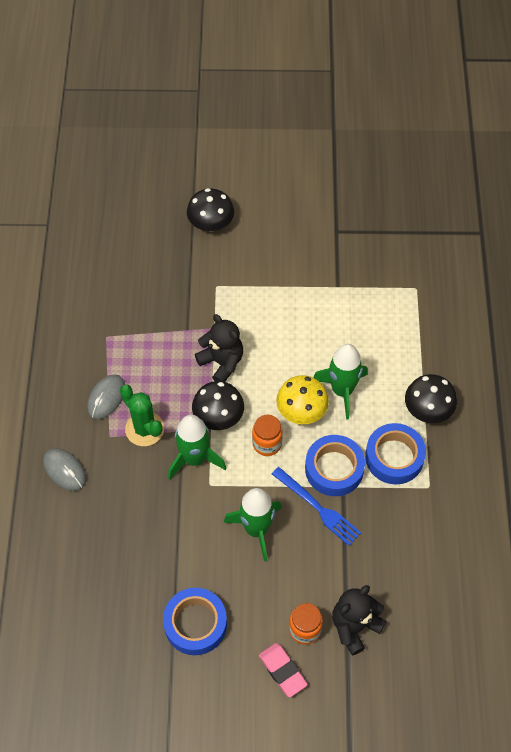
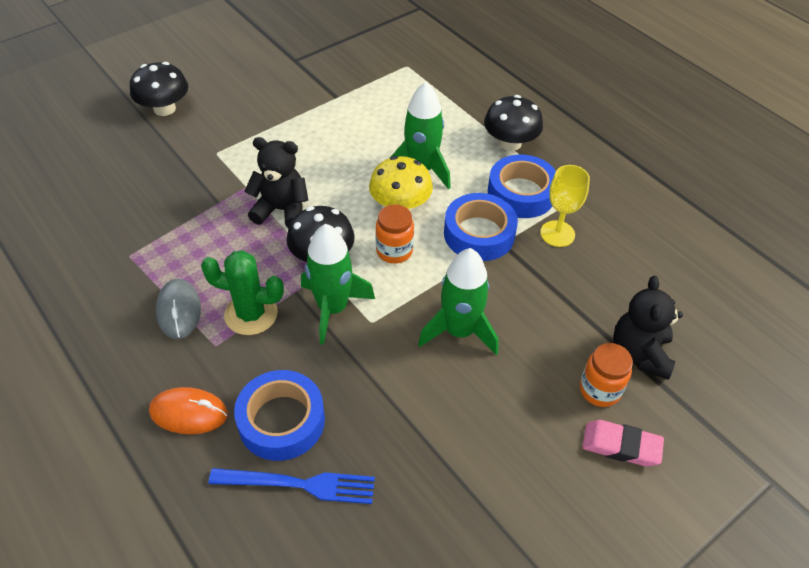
camera: 40 degrees left, 10 degrees down
grey mouse [43,448,86,491] -> orange mouse [149,387,228,434]
blue tape [163,588,227,655] -> blue tape moved to [234,370,325,461]
blue fork [272,467,361,546] -> blue fork moved to [209,468,375,504]
none -> yellow goblet [540,165,590,247]

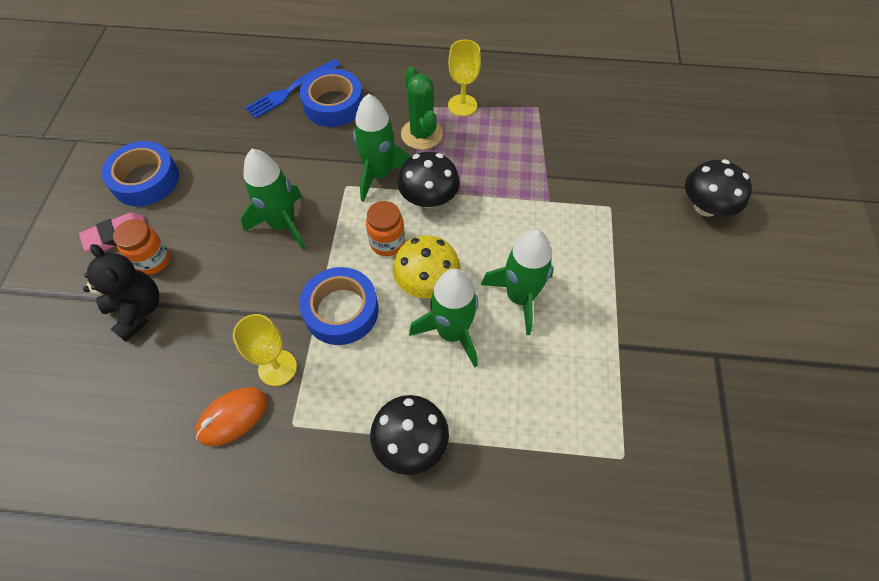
camera: 135 degrees right, 10 degrees up
orange mouse [149,387,228,434] -> orange mouse moved to [195,387,267,446]
grey mouse [156,279,201,339] -> yellow goblet [448,39,481,116]
green cactus [201,250,284,335] -> green cactus turned 75 degrees counterclockwise [401,67,443,150]
black teddy bear [244,137,308,228] -> none
blue tape [488,155,556,218] -> blue tape moved to [101,141,179,206]
none -> green rocket [481,229,554,335]

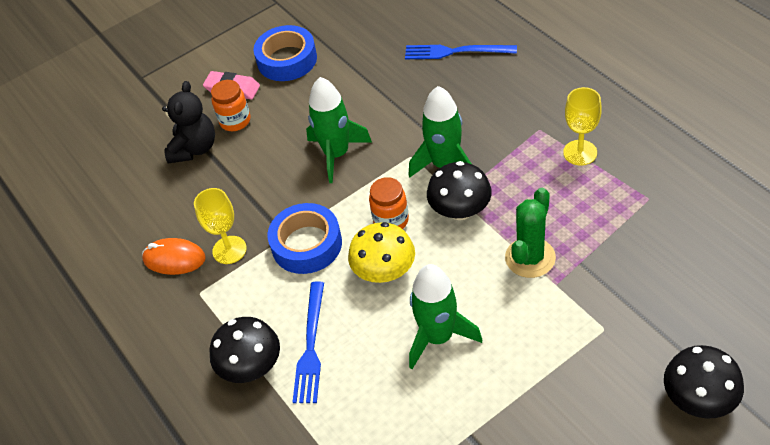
camera: 55 degrees right, 10 degrees down
blue tape [300,69,363,127] -> none
green cactus [401,67,443,150] -> green cactus moved to [505,188,556,278]
green rocket [409,269,478,368] -> none
none -> blue fork [293,281,324,403]

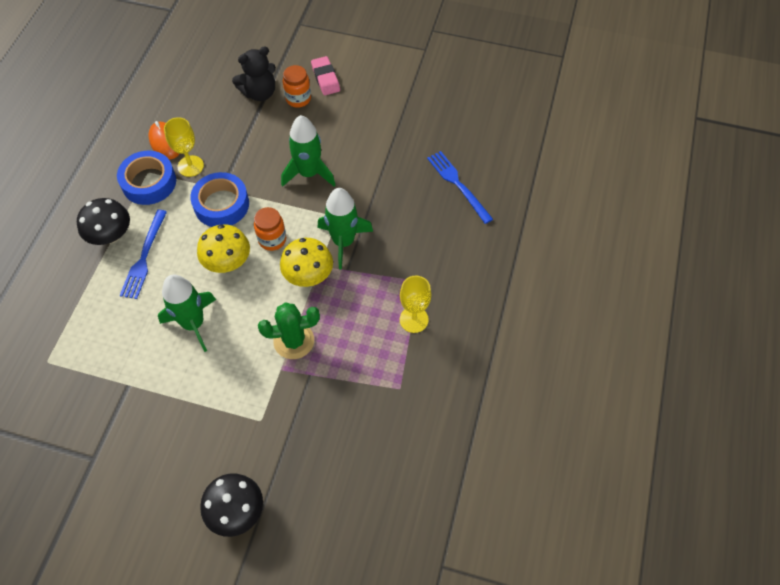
camera: 45 degrees right, 10 degrees up
blue tape [253,25,317,81] -> blue tape moved to [117,151,176,205]
blue fork [293,281,324,403] -> blue fork turned 45 degrees counterclockwise [120,210,167,299]
black mushroom [427,161,492,220] -> yellow mushroom [280,238,333,287]

